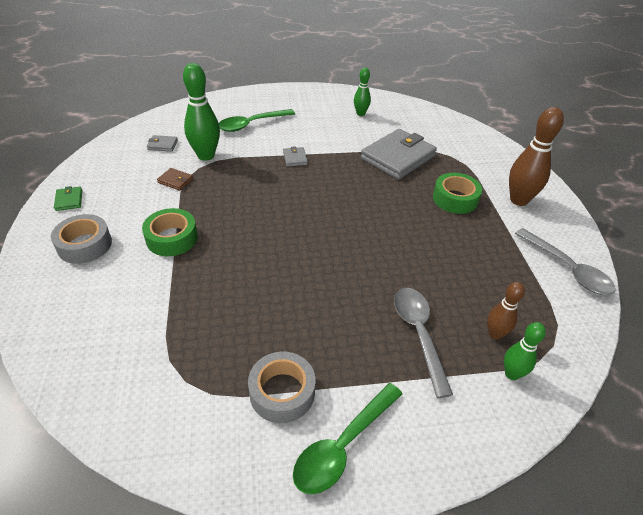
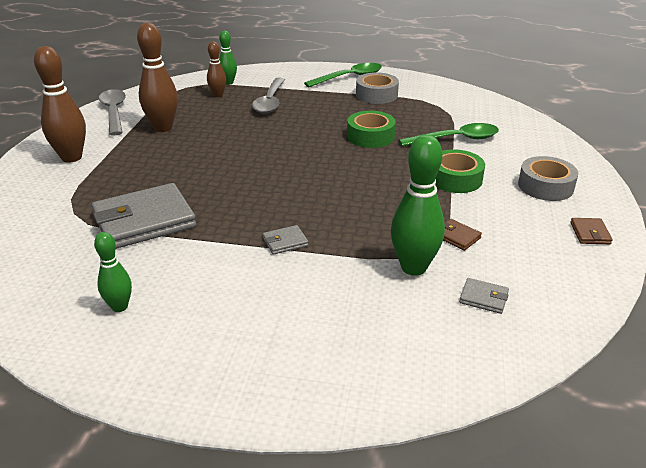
camera: 160 degrees left, 10 degrees down
green wallet [54,186,82,211] -> brown wallet [570,218,613,244]
green spoon [219,109,295,132] -> green spoon moved to [399,123,499,147]
grey wallet [283,146,308,167] -> grey wallet turned 60 degrees clockwise [263,225,308,255]
green tape [433,173,482,214] -> green tape moved to [347,111,396,148]
none -> brown bowling pin [137,23,178,132]

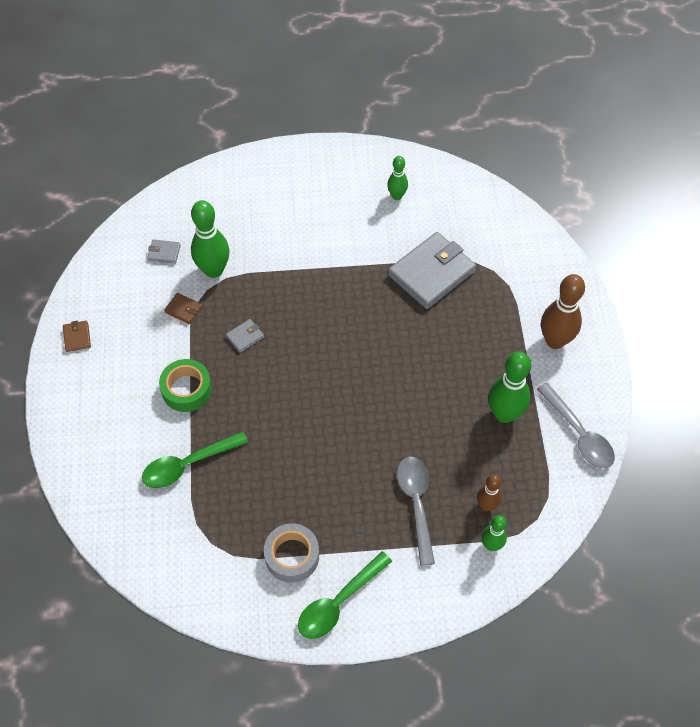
camera: 165 degrees right, 25 degrees up
brown bowling pin [137,23,178,132] -> green bowling pin [488,352,531,423]
grey wallet [263,225,308,255] -> grey wallet moved to [226,319,264,353]
green tape [347,111,396,148] -> none
grey tape [518,156,579,201] -> none

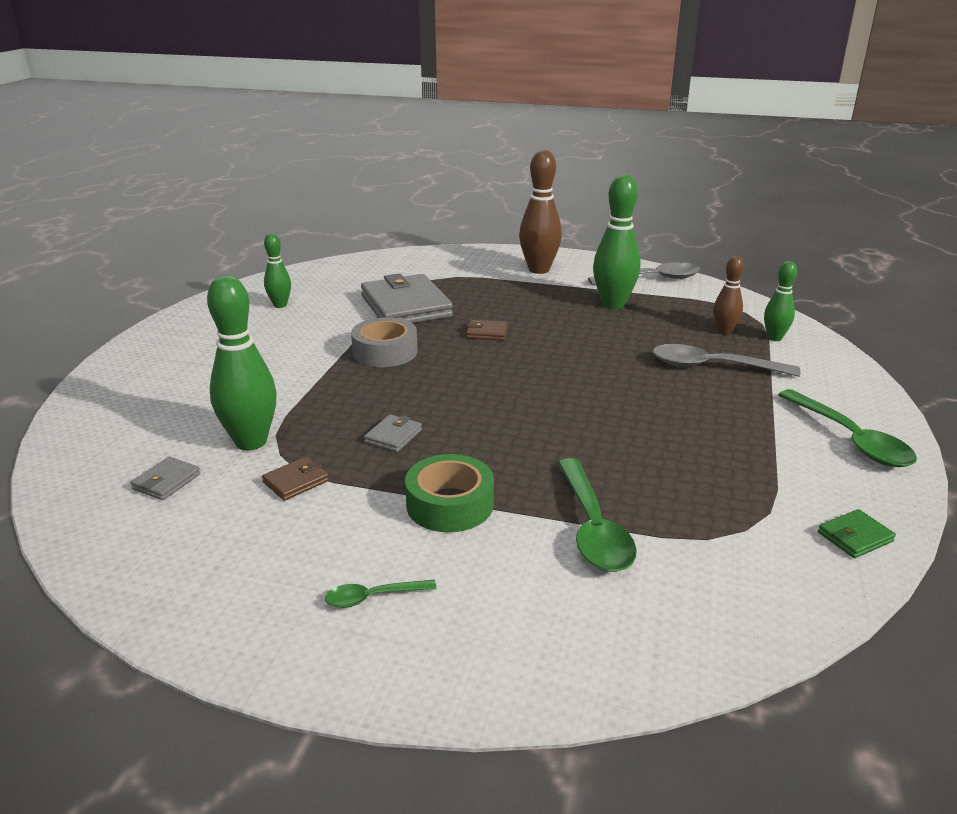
camera: 70 degrees left, 30 degrees down
brown wallet [63,321,91,352] -> brown wallet moved to [466,320,508,340]
grey wallet [226,319,264,353] -> grey wallet turned 45 degrees clockwise [364,414,422,452]
grey tape [264,523,319,583] -> grey tape moved to [351,317,418,367]
none -> green spoon [325,580,437,608]
none -> green wallet [818,509,896,558]

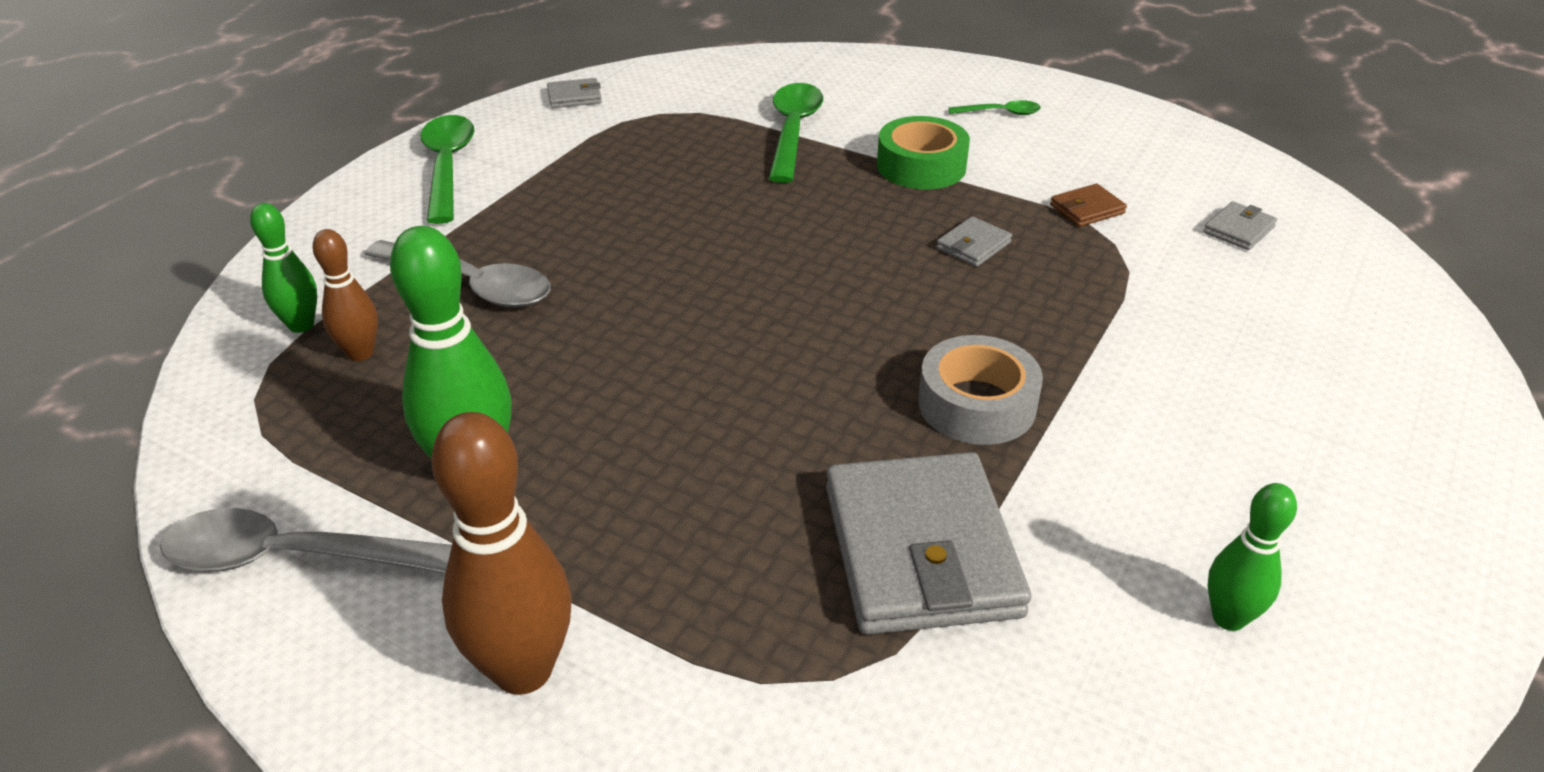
camera: 165 degrees left, 10 degrees up
green bowling pin [207,275,277,450] -> none
brown wallet [466,320,508,340] -> none
green wallet [818,509,896,558] -> grey wallet [547,78,602,108]

